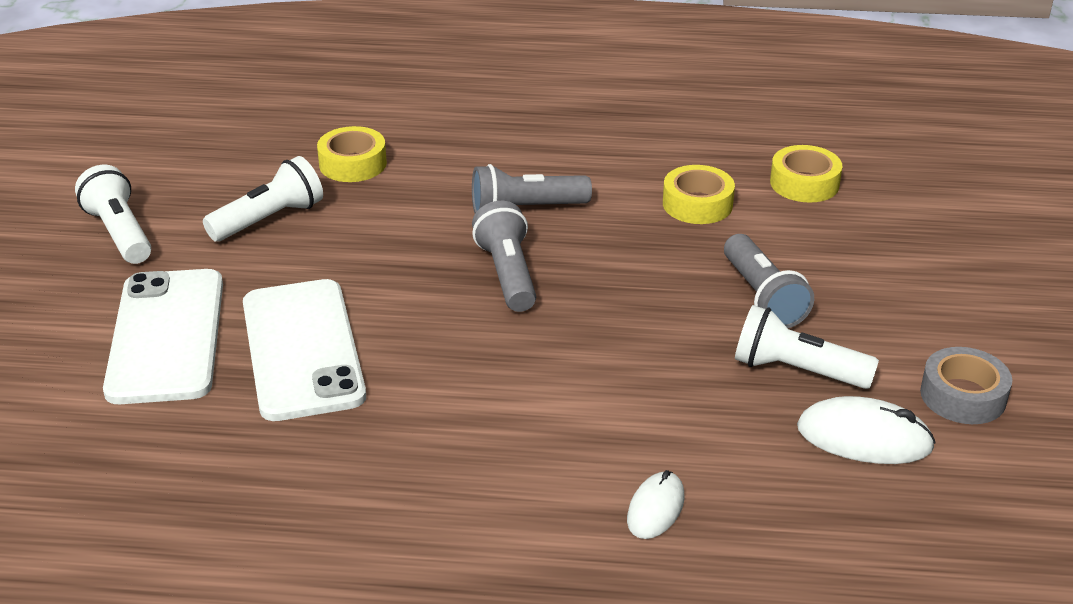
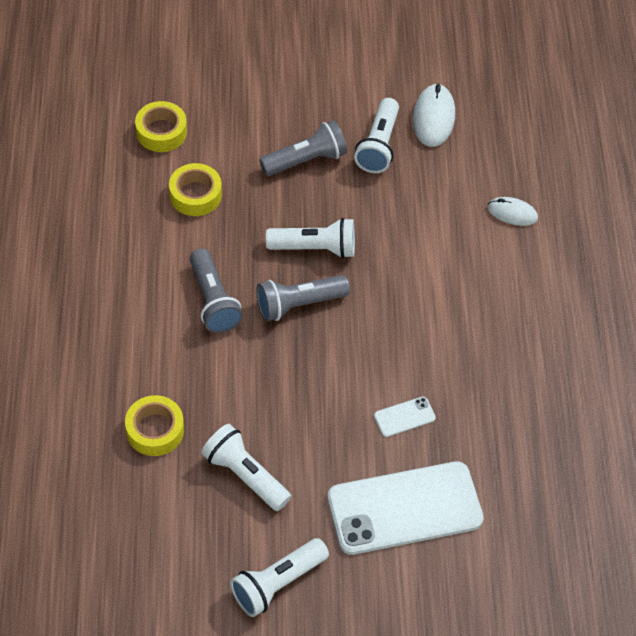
camera: 100 degrees left, 20 degrees up
white phone [243,279,366,421] -> white phone [374,397,436,437], size x0.41
grey tape [920,347,1012,424] -> none
none -> white flashlight [266,218,355,259]

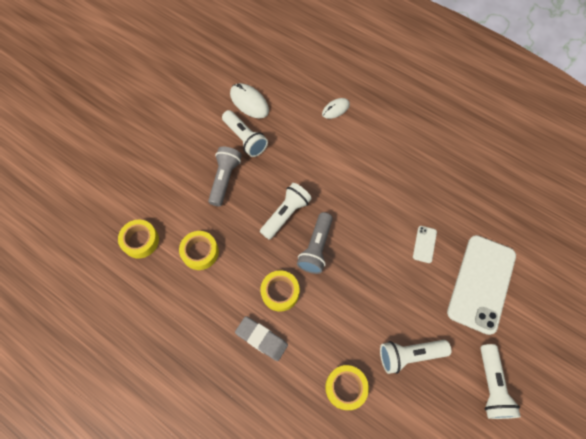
camera: 50 degrees left, 10 degrees up
grey flashlight [190,248,243,333] -> yellow tape [260,270,299,311]
none -> grey eraser [235,316,288,361]

